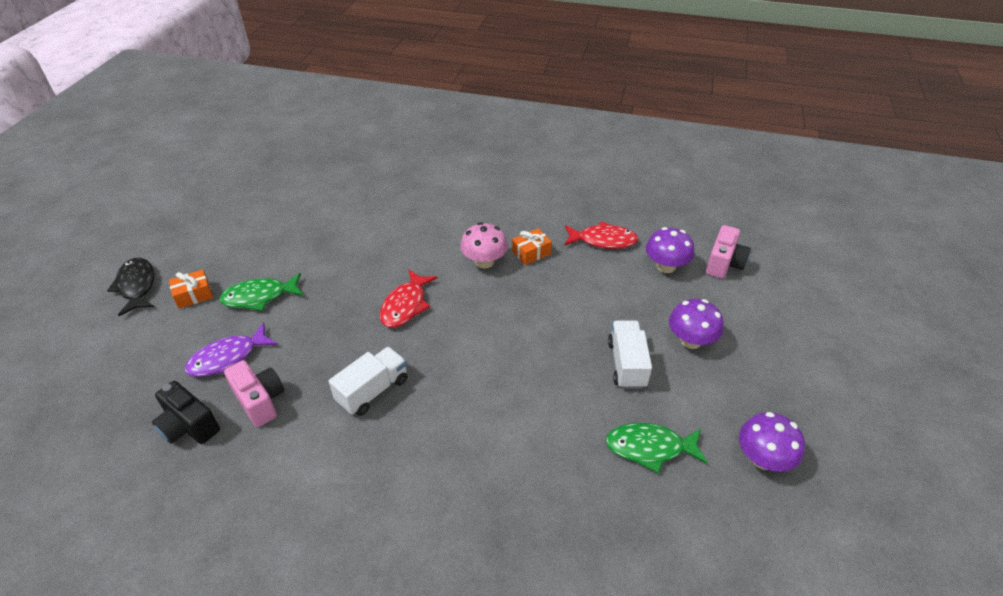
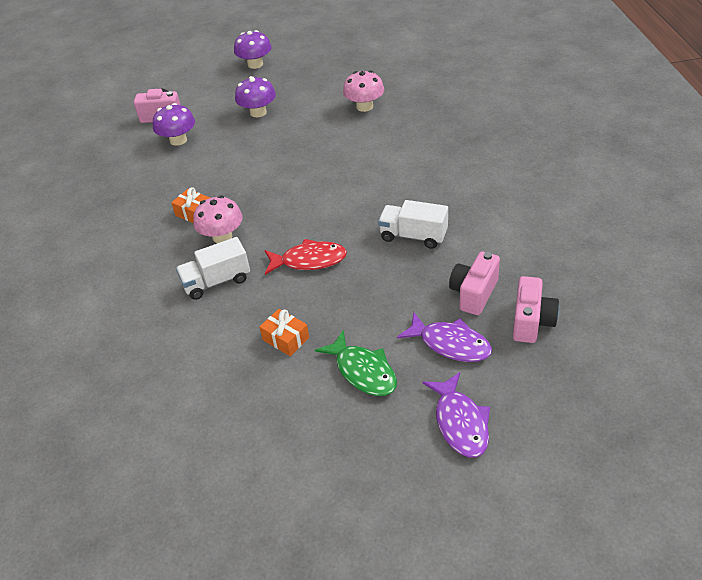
camera: 110 degrees left, 0 degrees up
black fish [107,258,154,316] -> none
black camera [152,381,220,444] -> pink camera [513,276,559,343]
orange gift [169,269,213,309] -> orange gift moved to [259,309,309,356]
red fish [564,221,639,249] -> none
green fish [606,423,708,473] -> pink mushroom [343,70,384,112]
white truck [608,321,652,389] -> white truck moved to [176,237,250,300]
purple mushroom [739,412,805,472] -> purple mushroom moved to [234,30,271,69]
none -> purple fish [423,372,490,457]

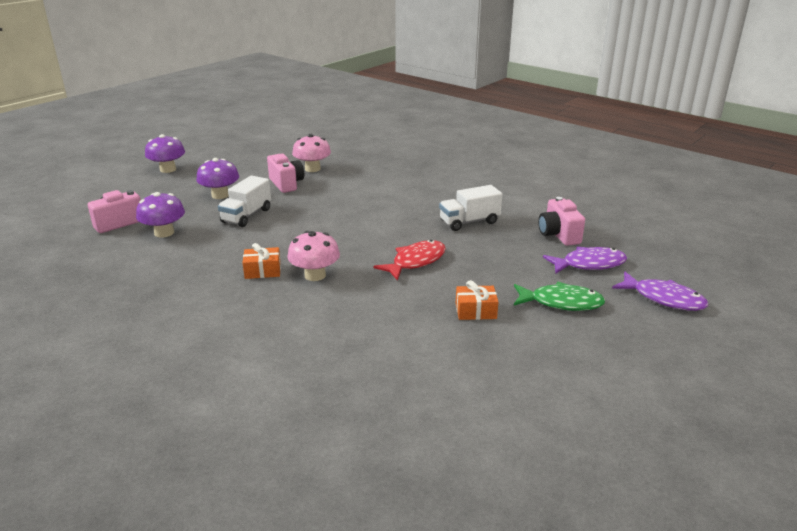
camera: 45 degrees left, 15 degrees down
white truck [176,237,250,300] -> white truck moved to [218,176,271,227]
pink camera [513,276,559,343] -> pink camera moved to [267,154,304,193]

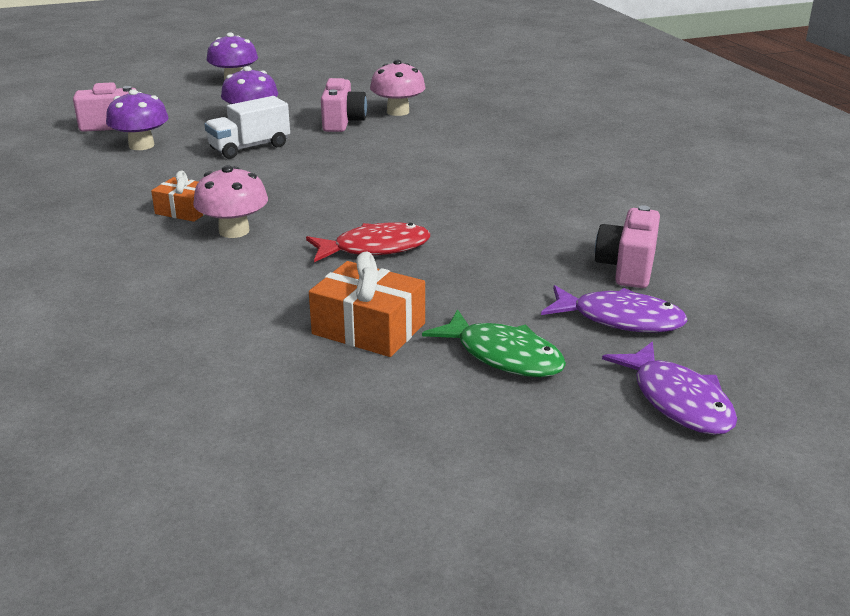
camera: 30 degrees right, 0 degrees up
white truck [439,185,502,231] -> none
orange gift [456,280,498,320] -> orange gift [309,251,425,357], size x1.55

